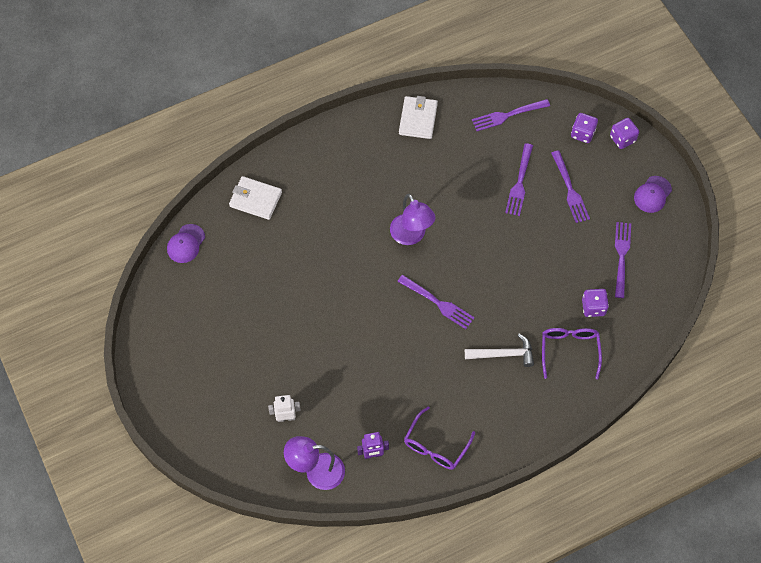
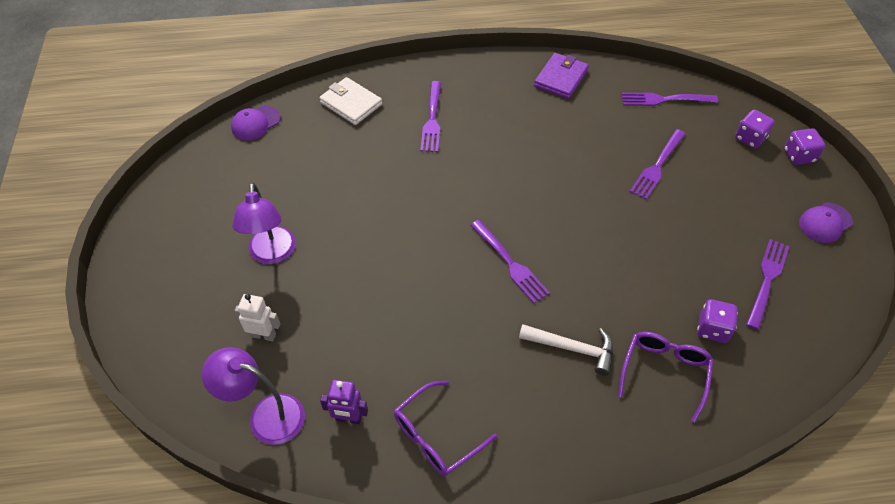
camera: 20 degrees right, 10 degrees down
purple lamp [390,194,435,245] -> purple lamp moved to [232,183,296,264]
white wallet [399,96,438,139] -> purple wallet [534,53,589,99]
purple fork [551,150,590,223] -> purple fork moved to [420,81,441,152]

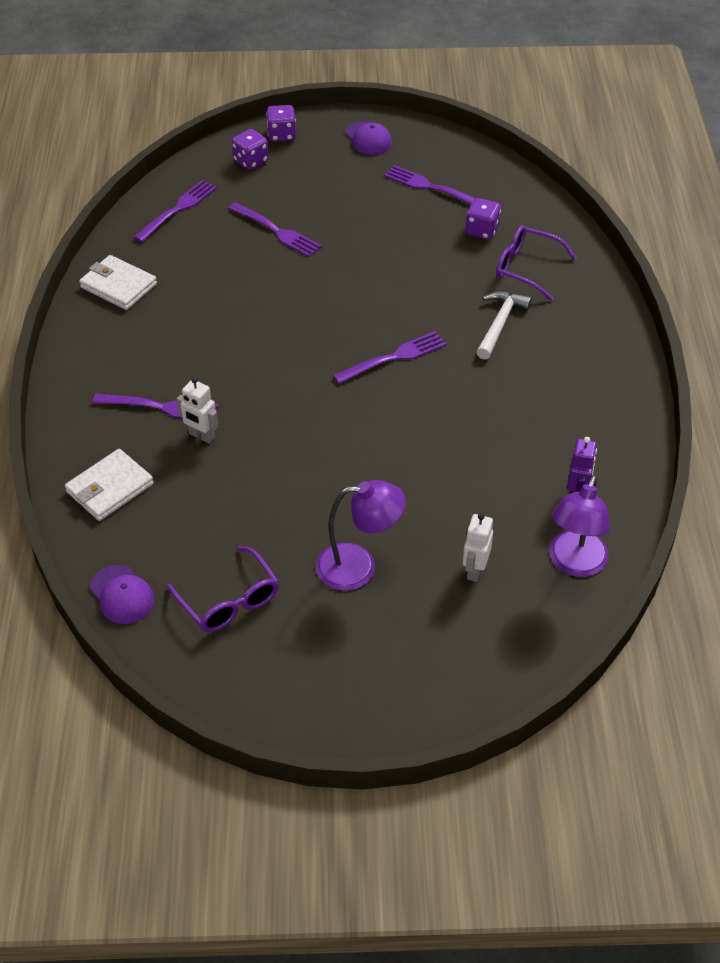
camera: 85 degrees left, 5 degrees down
purple glasses [394,381,497,476] -> purple glasses moved to [167,547,279,632]
purple wallet [534,53,589,99] -> white wallet [79,255,157,310]
purple fork [621,92,718,106] -> purple fork turned 150 degrees counterclockwise [134,180,217,242]
none -> white robot [177,377,218,443]

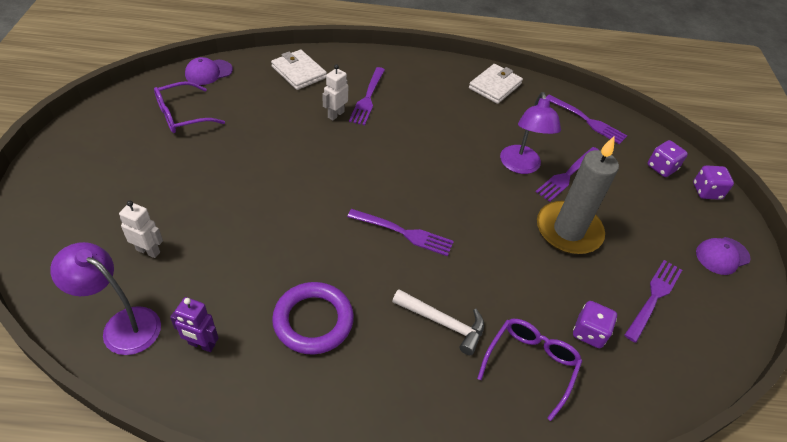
camera: 90 degrees right, 0 degrees up
purple lamp [316,480,406,591] -> purple lamp moved to [500,92,561,174]
purple fork [333,331,446,384] -> purple fork turned 45 degrees counterclockwise [347,209,454,256]
none -> purple ring [272,282,354,354]
none -> grey candle [537,137,619,254]

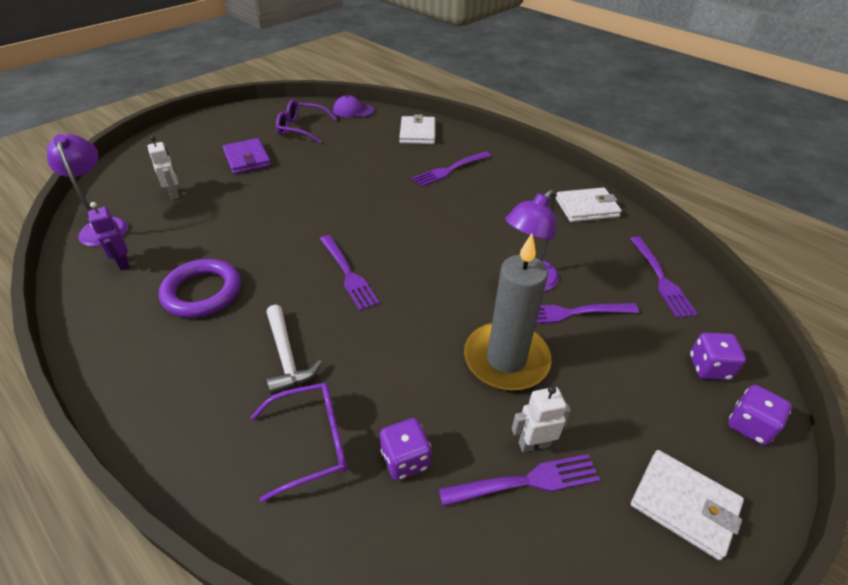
camera: 45 degrees right, 5 degrees down
white robot [323,64,348,120] -> white robot moved to [512,386,571,452]
purple cap [696,237,750,275] -> white wallet [631,450,744,560]
none -> purple wallet [223,138,271,174]

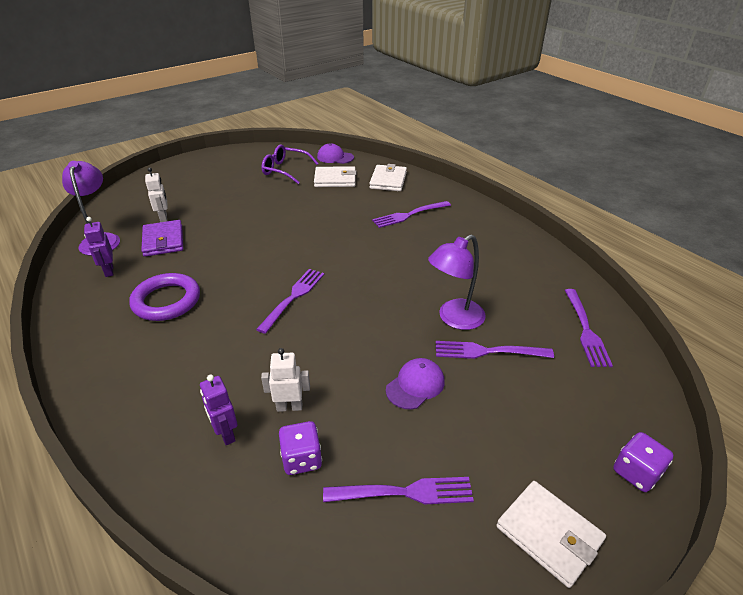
camera: 10 degrees right, 5 degrees down
purple wallet [223,138,271,174] -> purple wallet moved to [141,220,183,257]
purple glasses [251,383,347,502] -> purple robot [200,374,238,445]
white hammer [266,305,322,395] -> none
purple fork [320,235,380,311] -> purple fork turned 135 degrees counterclockwise [256,269,324,334]
grey candle [464,233,551,391] -> purple cap [386,358,445,410]
white robot [512,386,571,452] -> white robot moved to [261,348,310,412]
white wallet [556,187,622,222] -> white wallet moved to [314,166,356,187]
purple dice [690,332,746,380] -> none

